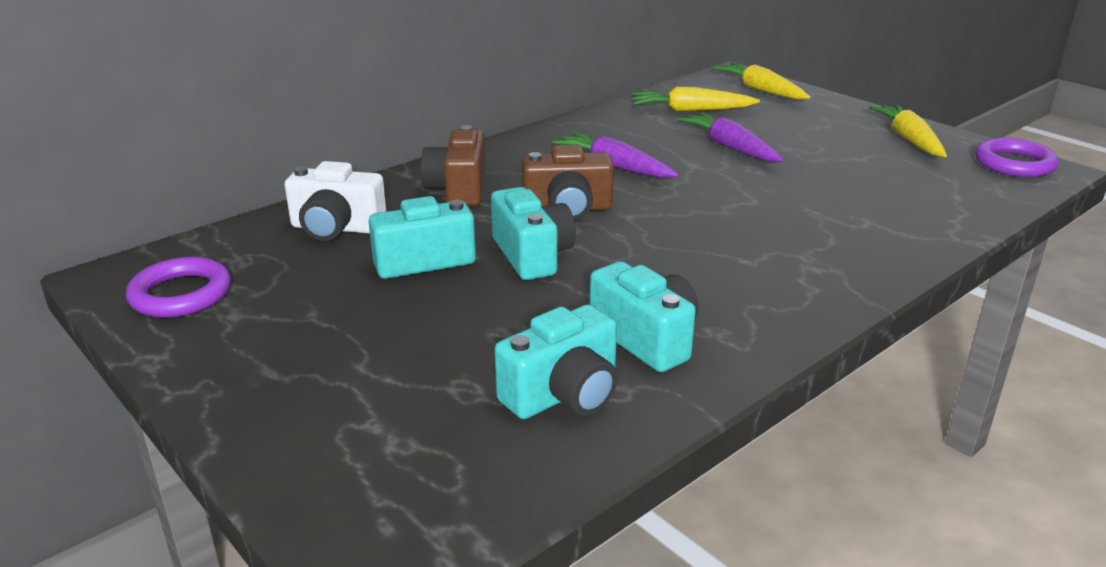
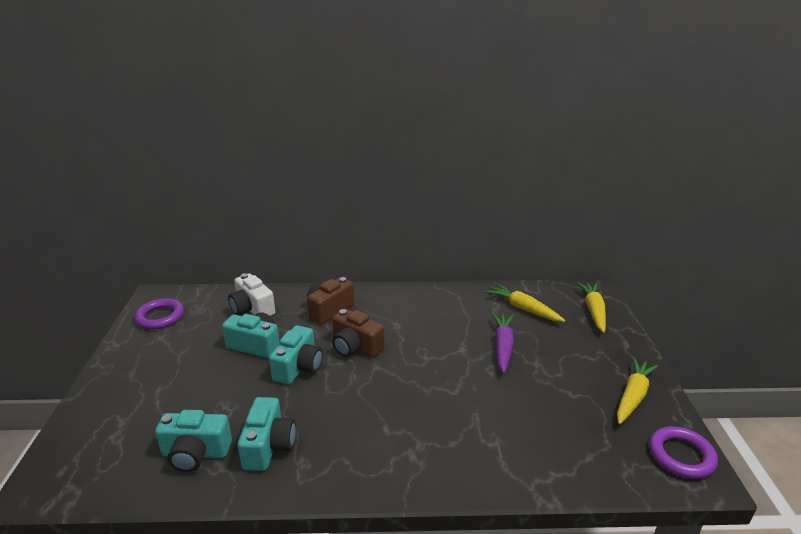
camera: 40 degrees right, 0 degrees up
purple carrot [553,132,679,178] -> none

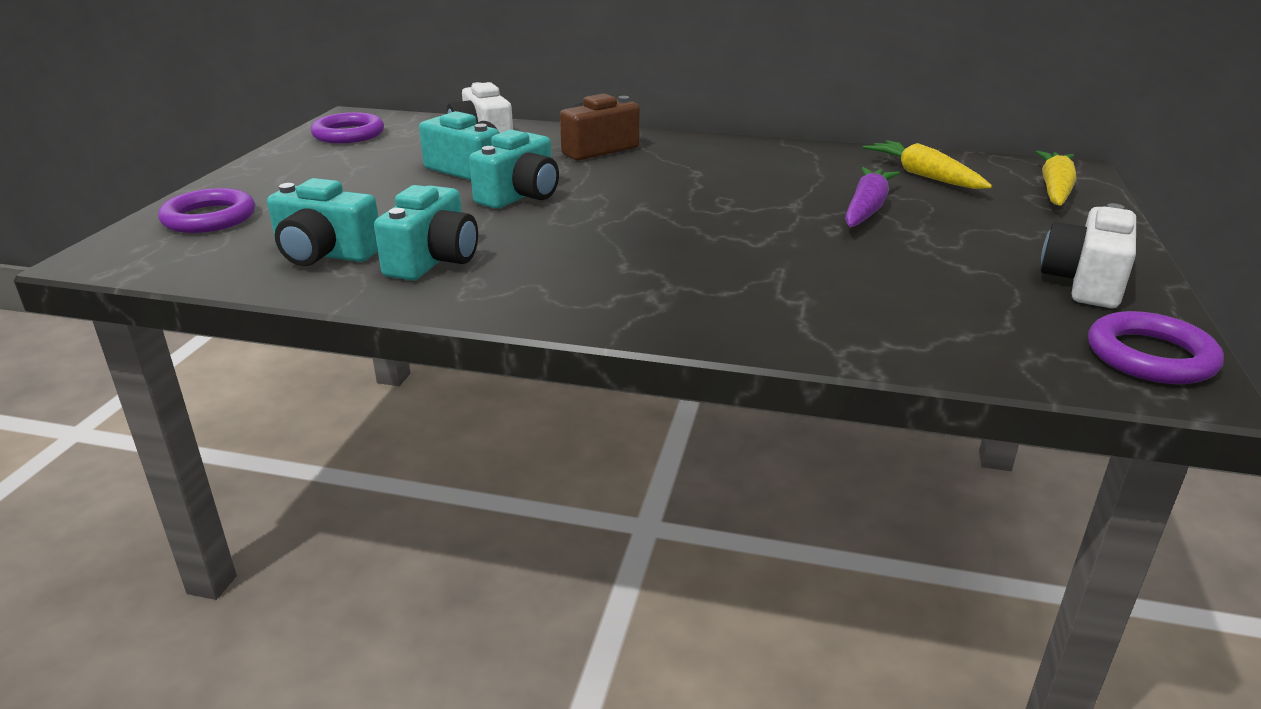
camera: 15 degrees right, 0 degrees up
brown camera [332,309,385,358] -> none
yellow carrot [617,357,658,424] -> white camera [1041,203,1136,308]
none -> purple ring [158,188,255,233]

